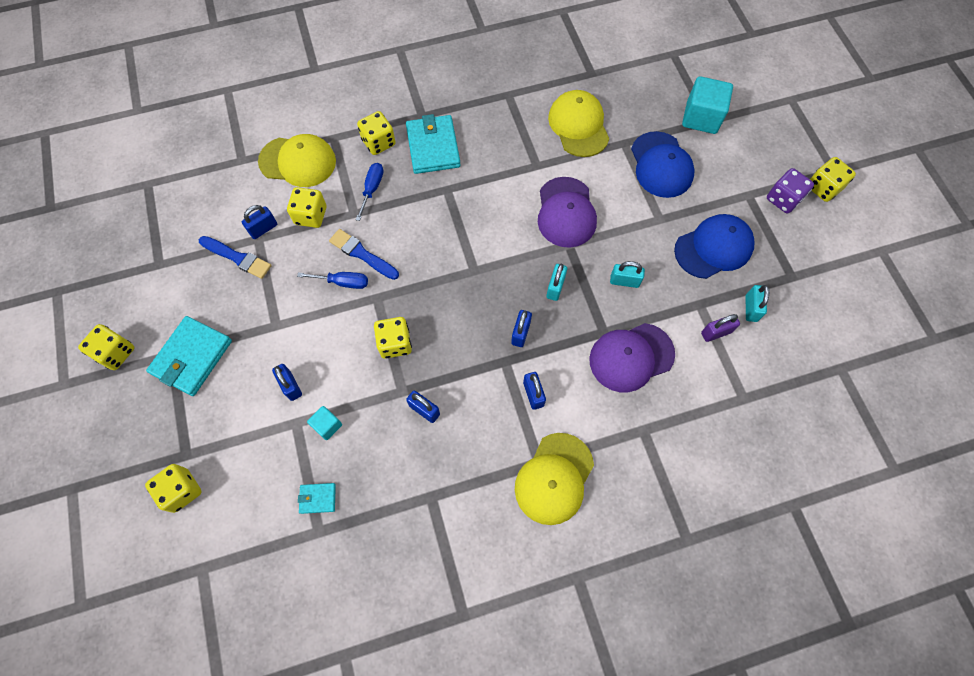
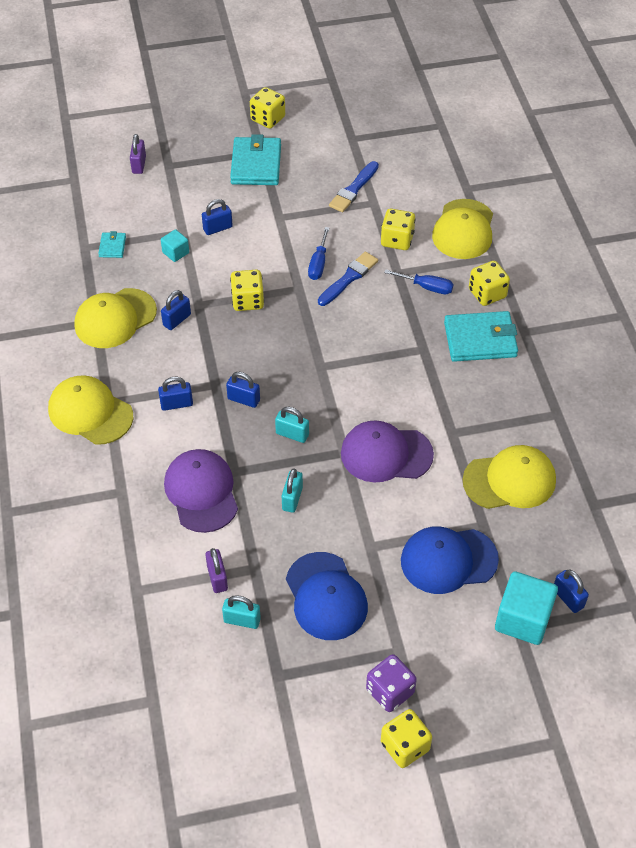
camera: 95 degrees right, 15 degrees down
yellow dice [145,464,202,513] -> purple padlock [130,134,146,174]
turquoise wallet [146,316,232,396] -> turquoise wallet turned 60 degrees clockwise [230,134,281,185]
blue padlock [242,205,277,239] -> blue padlock moved to [554,570,589,613]
none -> yellow cap [74,288,157,348]

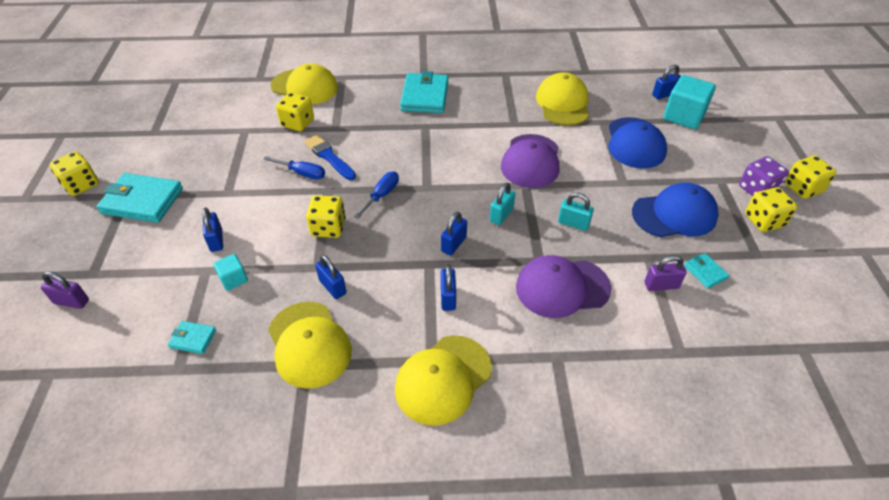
camera: 80 degrees left, 5 degrees down
turquoise padlock [222,595,261,629] -> turquoise wallet [684,253,729,289]
blue brush [329,161,379,212] -> none
blue screwdriver [384,269,454,294] -> blue screwdriver moved to [354,171,399,218]
yellow dice [469,261,510,306] -> yellow dice moved to [745,187,798,232]

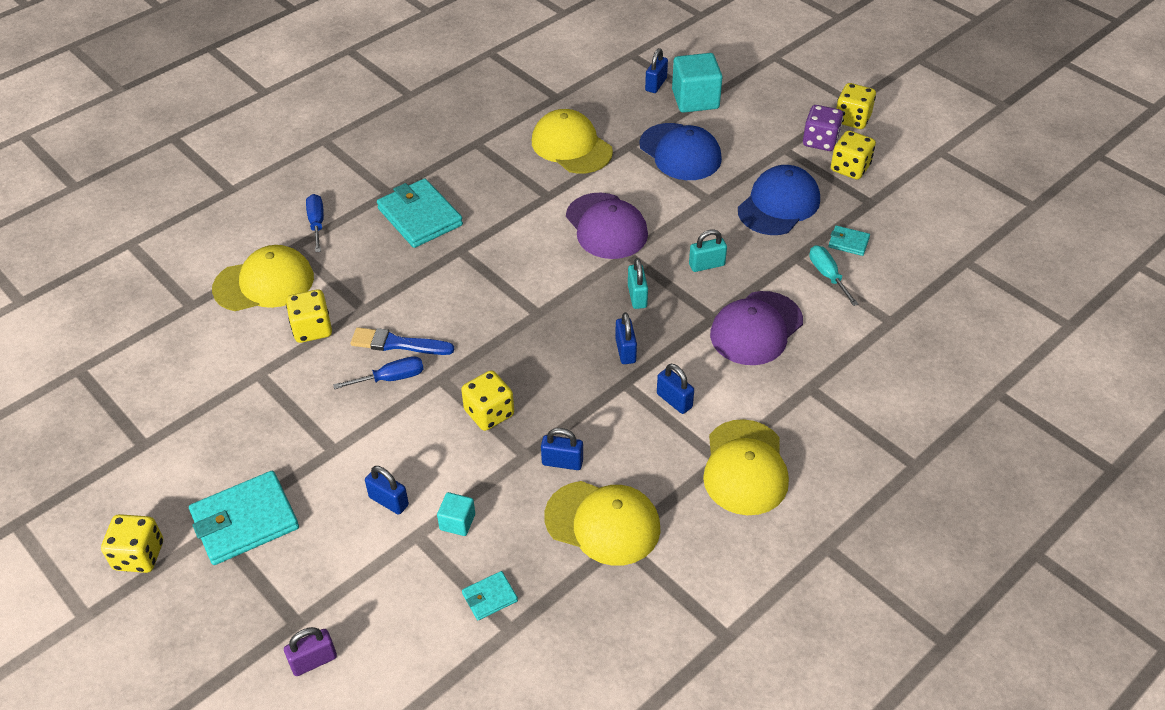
camera: 40 degrees left, 0 degrees up
blue screwdriver [354,171,399,218] -> blue screwdriver moved to [306,194,324,252]
purple padlock [645,255,687,291] -> turquoise screwdriver [809,245,858,306]

